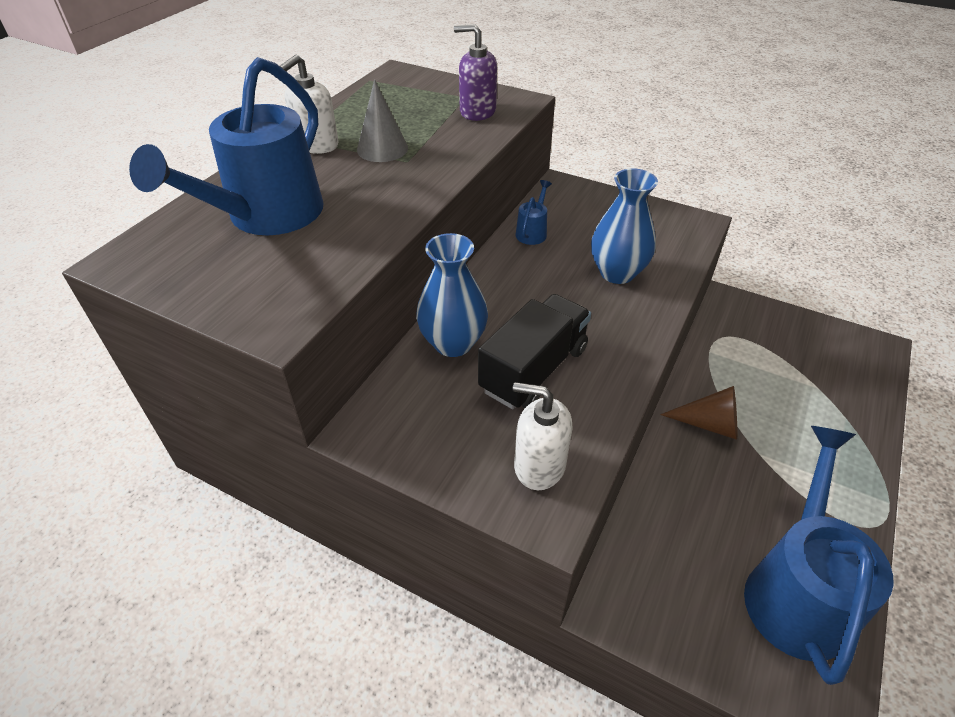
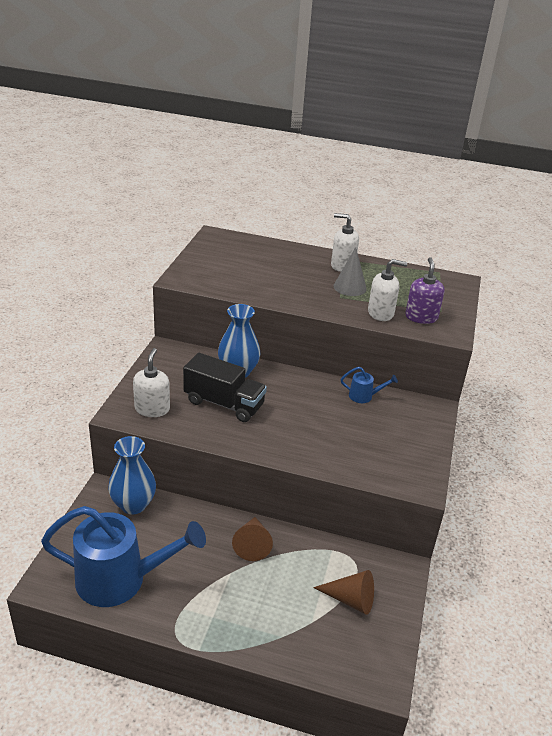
camera: 75 degrees right, 10 degrees down
blue watering can [129,57,323,235] -> none
blue vase [591,168,658,284] -> blue vase moved to [108,436,156,514]
none -> brown cone [313,570,374,615]
none -> white soap dispenser [368,259,407,321]

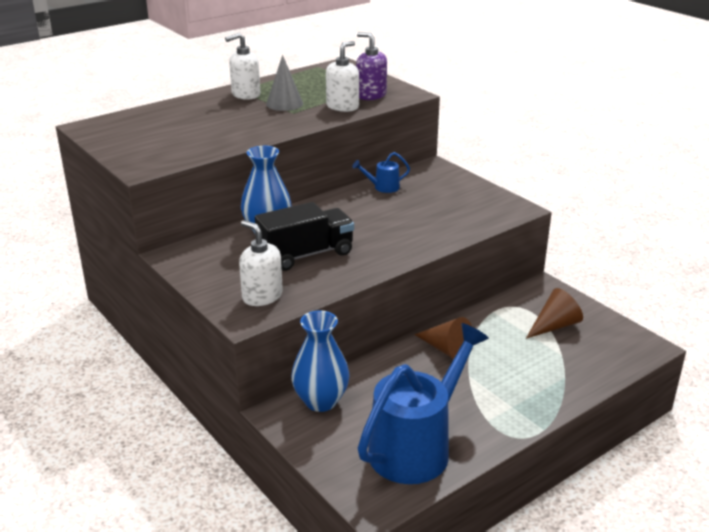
camera: 50 degrees left, 5 degrees down
blue watering can [341,367,398,403] -> blue watering can turned 150 degrees counterclockwise [352,152,410,193]

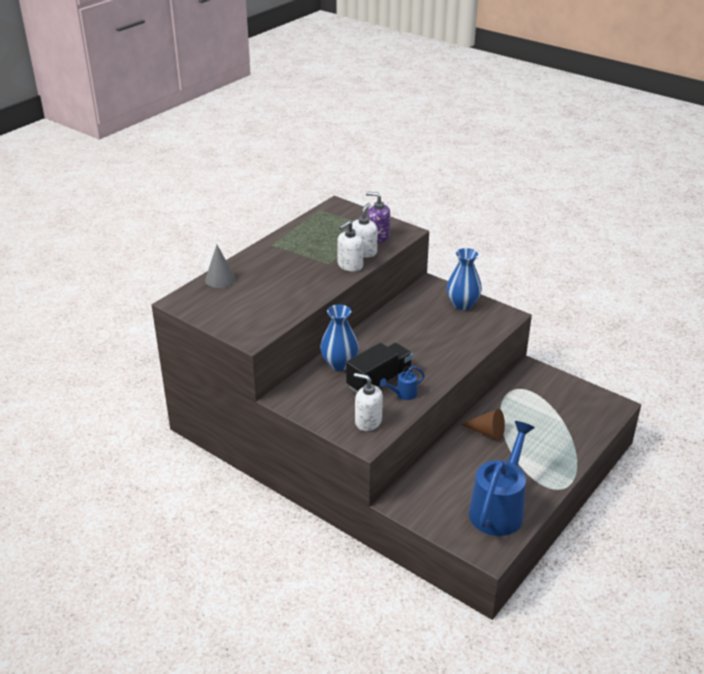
camera: 15 degrees left, 5 degrees up
white soap dispenser [225,33,260,100] -> white soap dispenser moved to [337,221,363,272]
grey cone [266,55,303,111] -> grey cone moved to [205,245,236,288]
blue vase [291,310,350,412] -> blue vase moved to [447,248,482,310]
blue watering can [352,152,410,193] -> blue watering can moved to [380,366,425,400]
brown cone [526,288,583,339] -> none

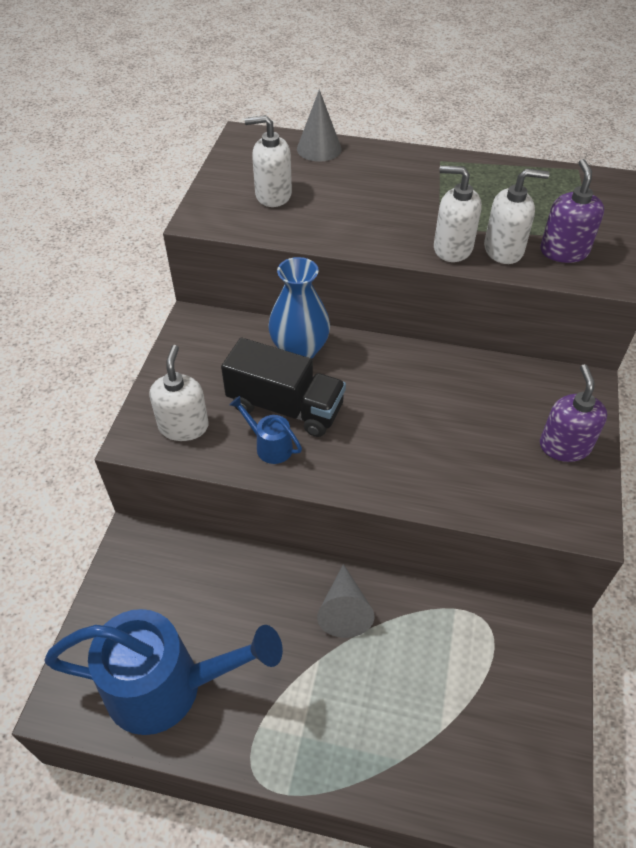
camera: 65 degrees right, 15 degrees up
blue vase [447,248,482,310] -> purple soap dispenser [540,364,607,462]
brown cone [460,409,505,440] -> grey cone [317,564,375,638]
none -> white soap dispenser [244,115,292,207]

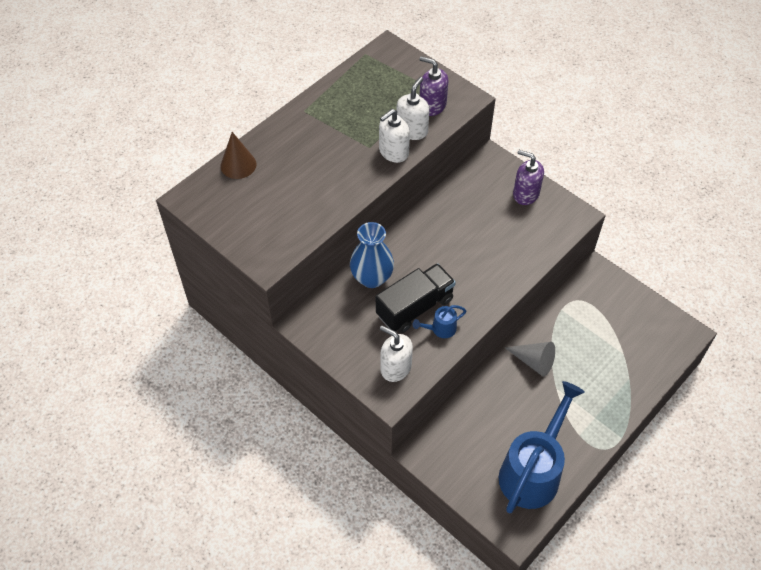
camera: 60 degrees left, 5 degrees up
white soap dispenser [244,115,292,207] -> none
grey cone [297,90,342,162] -> brown cone [221,132,256,179]

